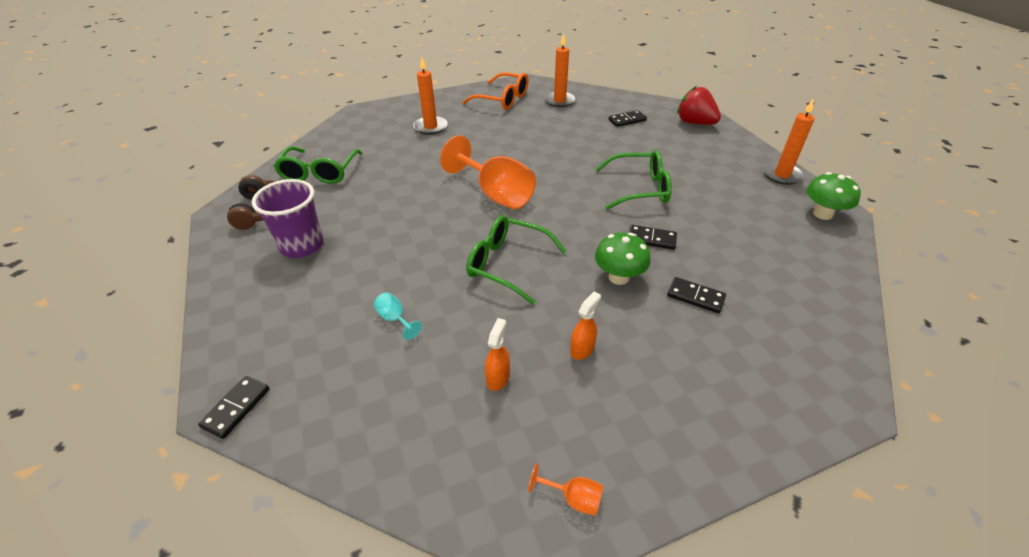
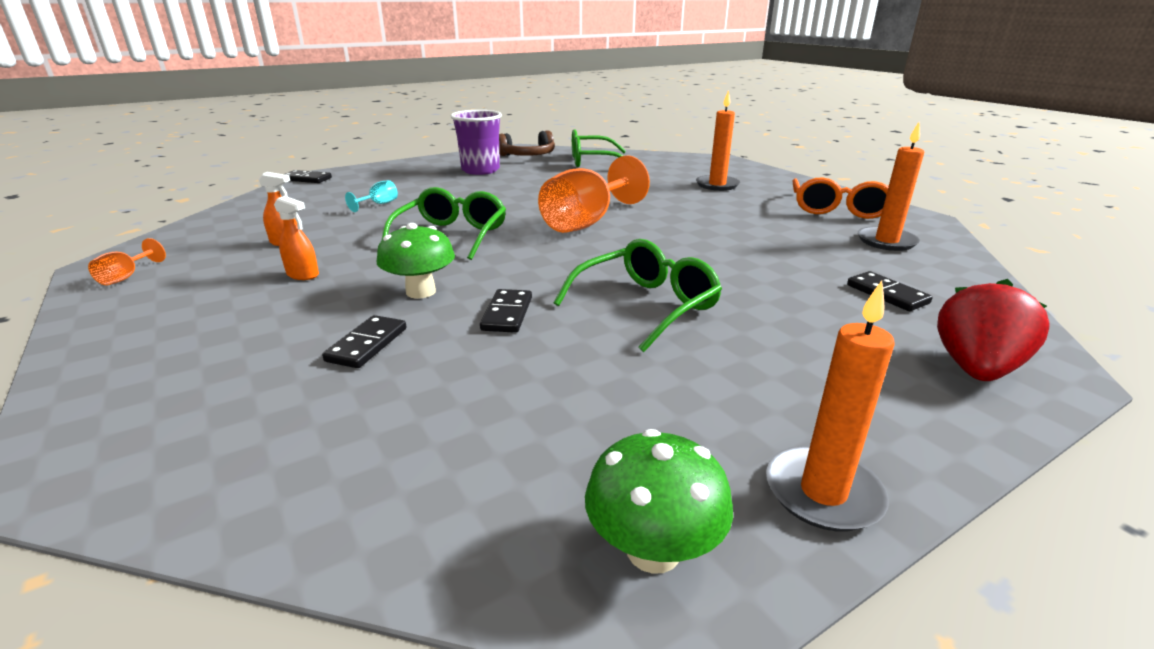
camera: 80 degrees right, 15 degrees down
green glasses [595,150,672,210] -> green glasses turned 120 degrees counterclockwise [554,239,722,352]

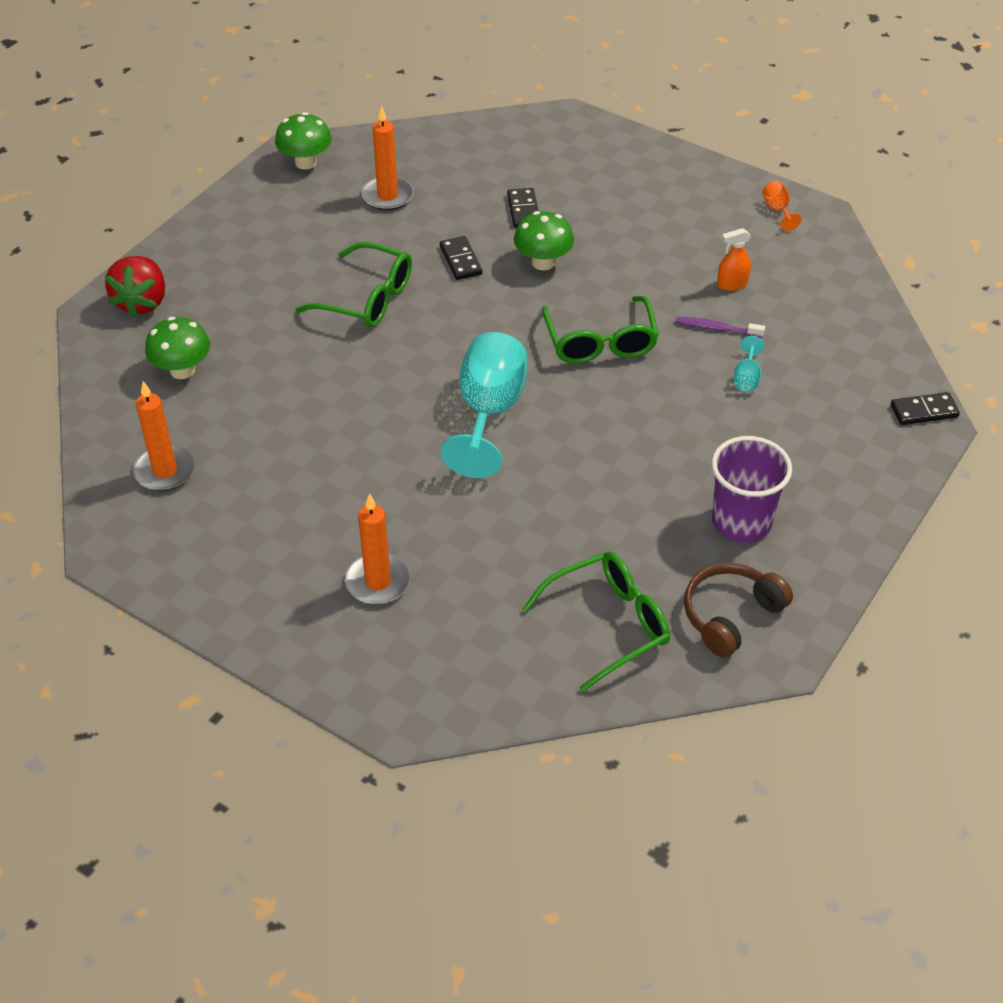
camera: 155 degrees right, 20 degrees up
orange spray bottle [274,196,319,280] -> none
orange goblet [538,155,650,233] -> turquoise goblet [441,332,527,478]
green glasses [554,239,722,352] -> green glasses turned 90 degrees counterclockwise [295,242,412,328]
orange candle [766,280,895,532] -> orange candle moved to [361,106,414,211]
orange glasses [793,177,889,219] -> none
black domino [847,271,933,311] -> green mushroom [145,317,210,379]
none -> purple toothbrush [676,317,765,338]

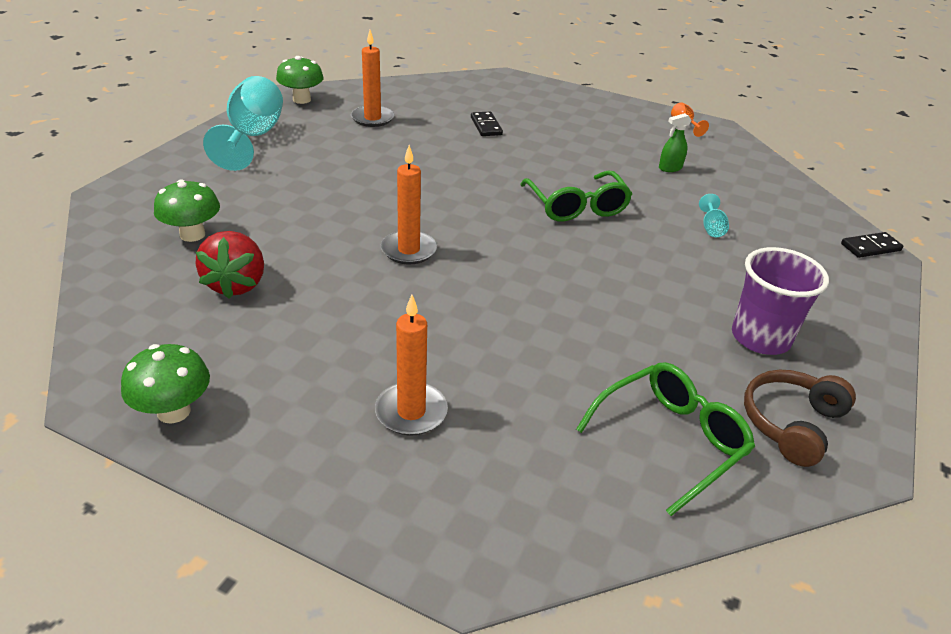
camera: 10 degrees left, 10 degrees down
red strawberry [105,256,165,318] -> red strawberry moved to [195,231,264,299]
orange candle [133,381,195,491] -> orange candle moved to [381,145,437,264]
green glasses [295,242,412,328] -> none
black domino [440,236,482,280] -> none
turquoise goblet [441,332,527,478] -> turquoise goblet moved to [203,76,283,171]
green mushroom [514,211,574,270] -> green mushroom moved to [121,344,210,424]
purple toothbrush [676,317,765,338] -> none
orange spray bottle [717,228,751,291] -> green spray bottle [659,113,691,172]

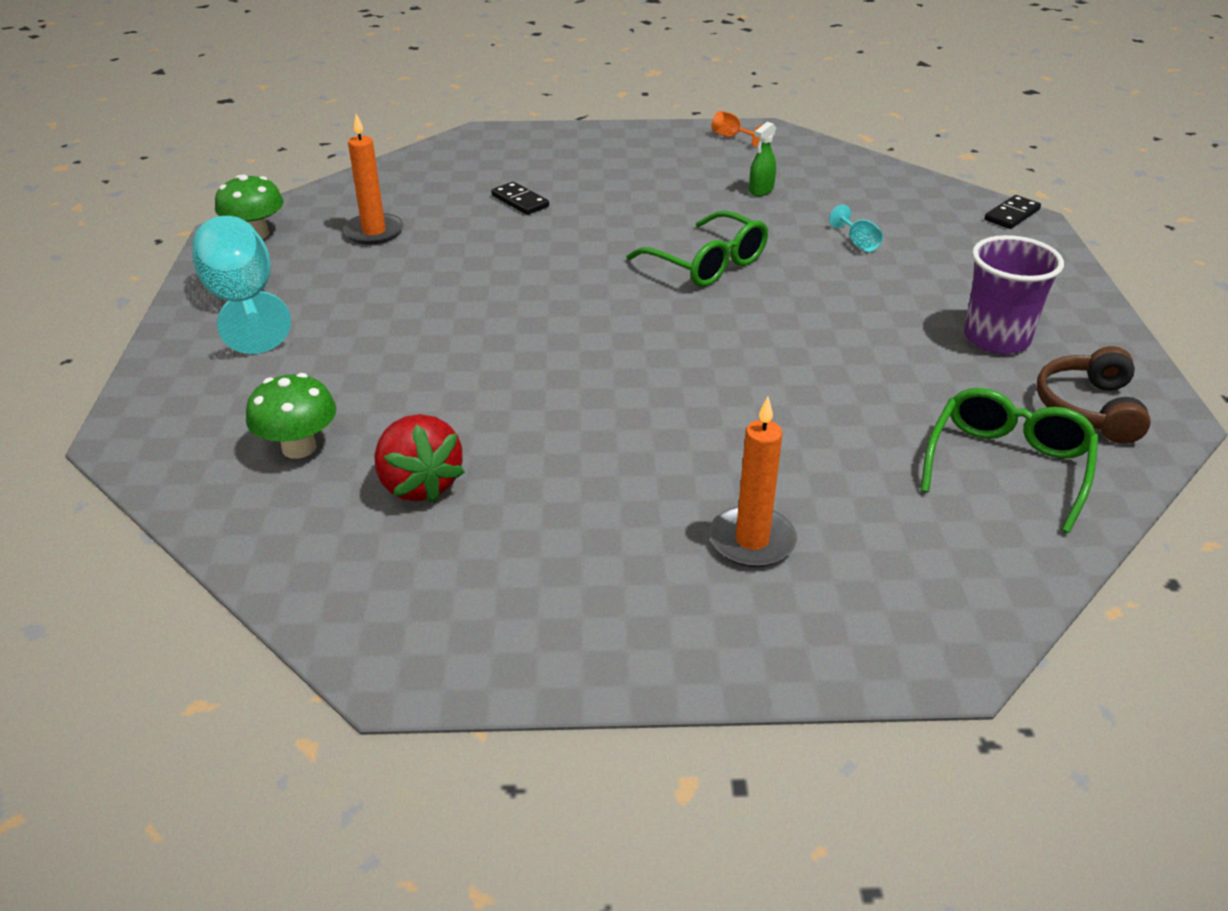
camera: 25 degrees left, 0 degrees up
green mushroom [121,344,210,424] -> none
orange candle [381,145,437,264] -> none

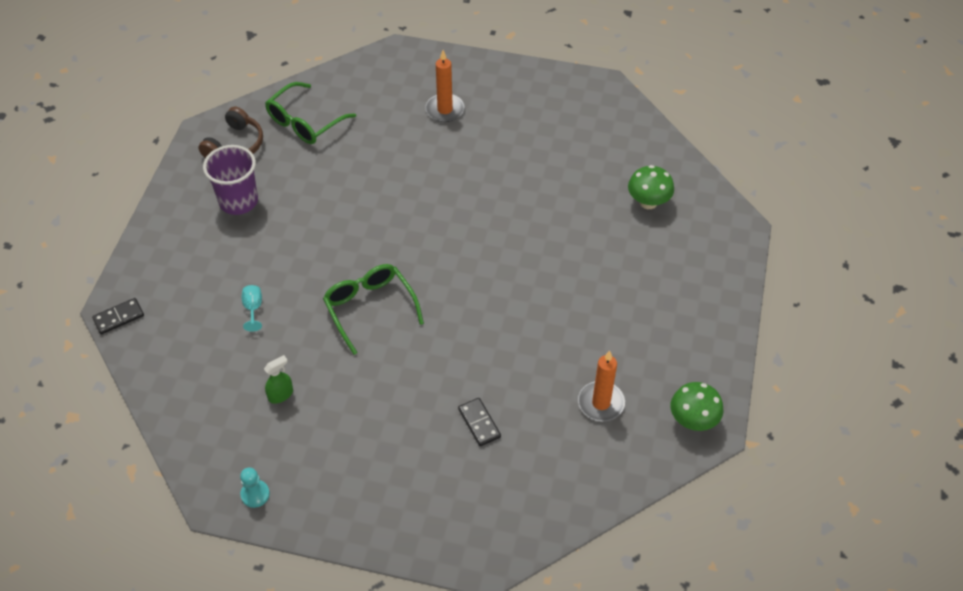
camera: 165 degrees left, 15 degrees up
turquoise goblet [193,216,291,354] -> none
red strawberry [374,414,465,503] -> none
orange goblet [712,111,762,147] -> turquoise pawn [240,467,270,508]

